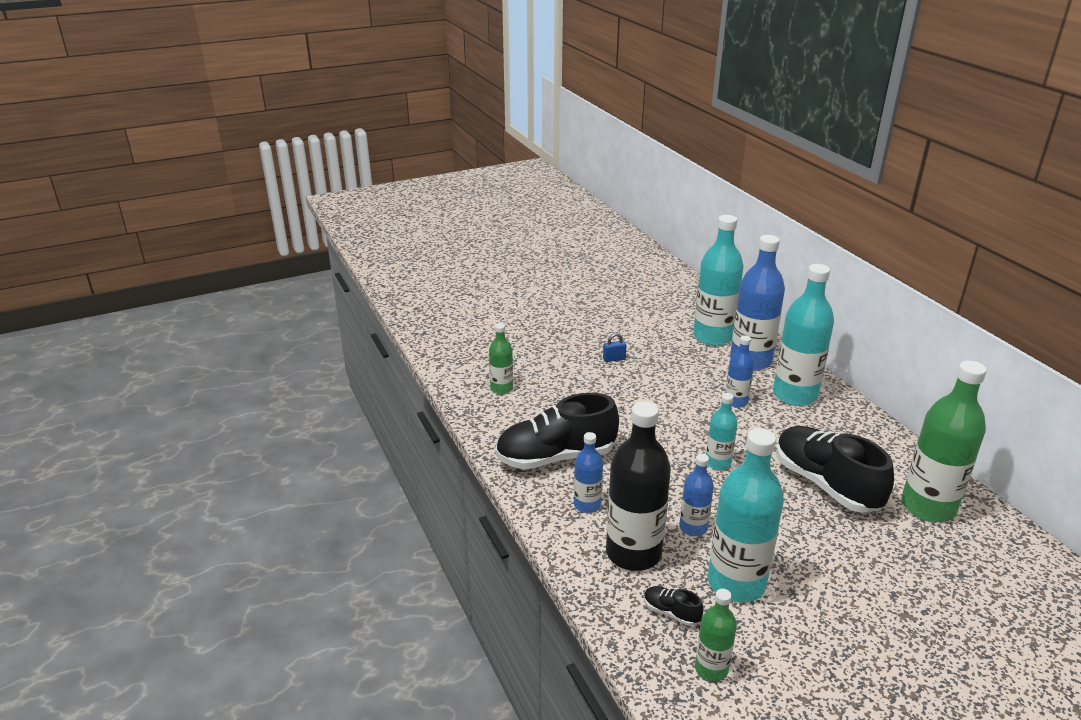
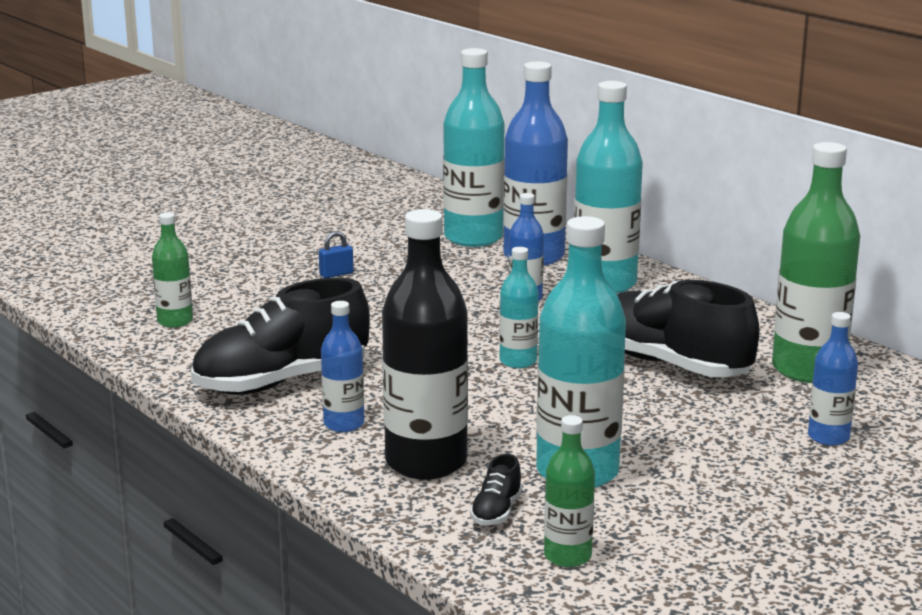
camera: 15 degrees left, 10 degrees down
black shoe [644,586,704,626] -> black shoe turned 90 degrees counterclockwise [470,454,522,525]
blue bottle [679,454,714,536] -> blue bottle moved to [808,312,858,446]

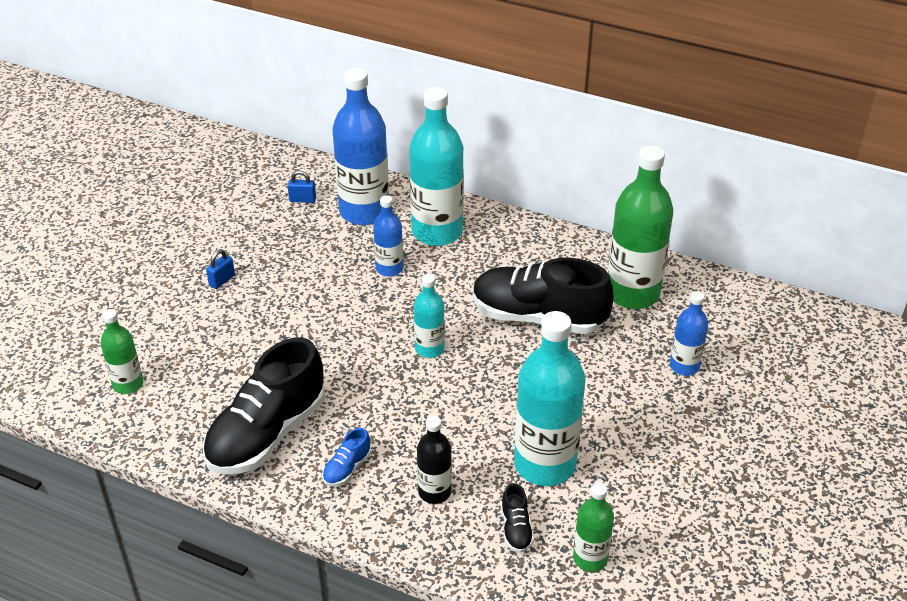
camera: 25 degrees left, 20 degrees up
blue bottle [321,301,364,432] -> blue shoe [322,428,371,486]
black bottle [382,209,468,480] -> black bottle [417,416,452,504], size x0.52
turquoise bottle [443,48,505,247] -> blue padlock [287,171,316,203]

